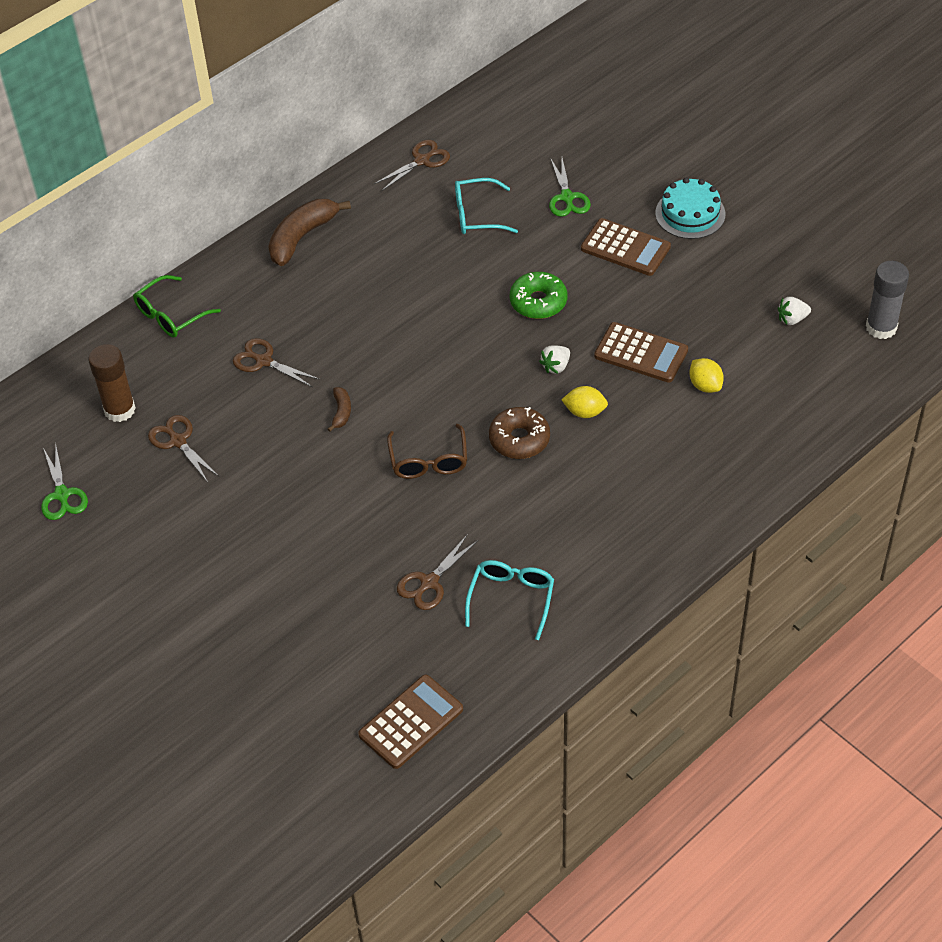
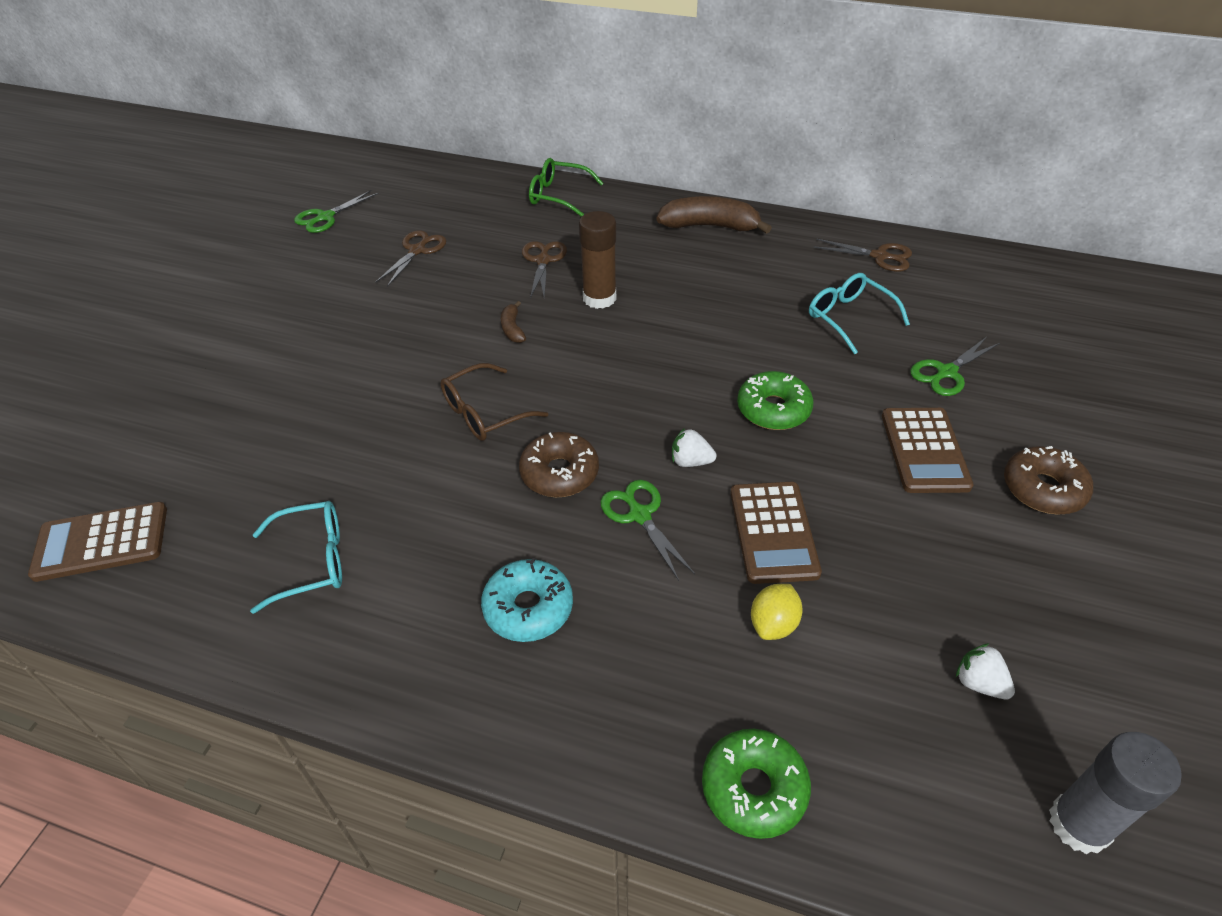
camera: 60 degrees right, 5 degrees down
brown glue stick [88,344,136,422] -> brown glue stick moved to [579,211,616,309]
brown banana [328,387,351,432] -> brown banana turned 105 degrees clockwise [501,301,526,343]
brown calculator [358,675,463,769] -> brown calculator turned 150 degrees clockwise [28,502,167,582]
brown scissors [397,534,478,610] -> none
yellow lemon [562,386,608,418] -> green scissors [600,480,695,581]
turquoise cake [655,177,725,239] -> brown donut [1004,446,1093,515]
none -> turquoise donut [481,558,573,642]
none -> green donut [702,729,811,839]

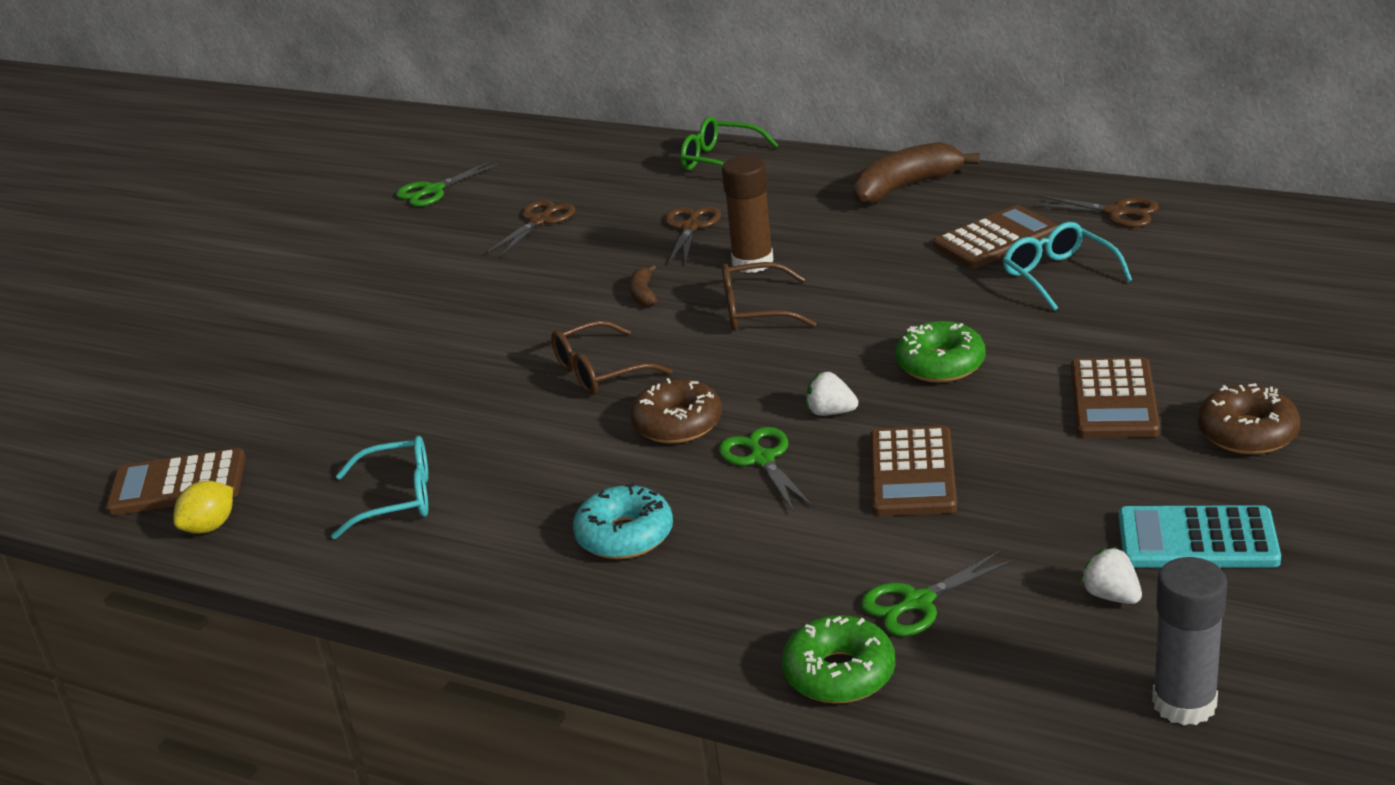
camera: 10 degrees right, 15 degrees down
brown banana [656,196,772,234] -> brown banana turned 45 degrees counterclockwise [853,142,980,205]
yellow lemon [751,584,803,640] -> yellow lemon moved to [173,481,233,534]
green scissors [910,337,1000,396] -> green scissors moved to [861,550,1016,636]
none -> brown glasses [722,262,817,330]
none -> brown calculator [933,205,1058,269]
none -> turquoise calculator [1119,505,1281,568]

